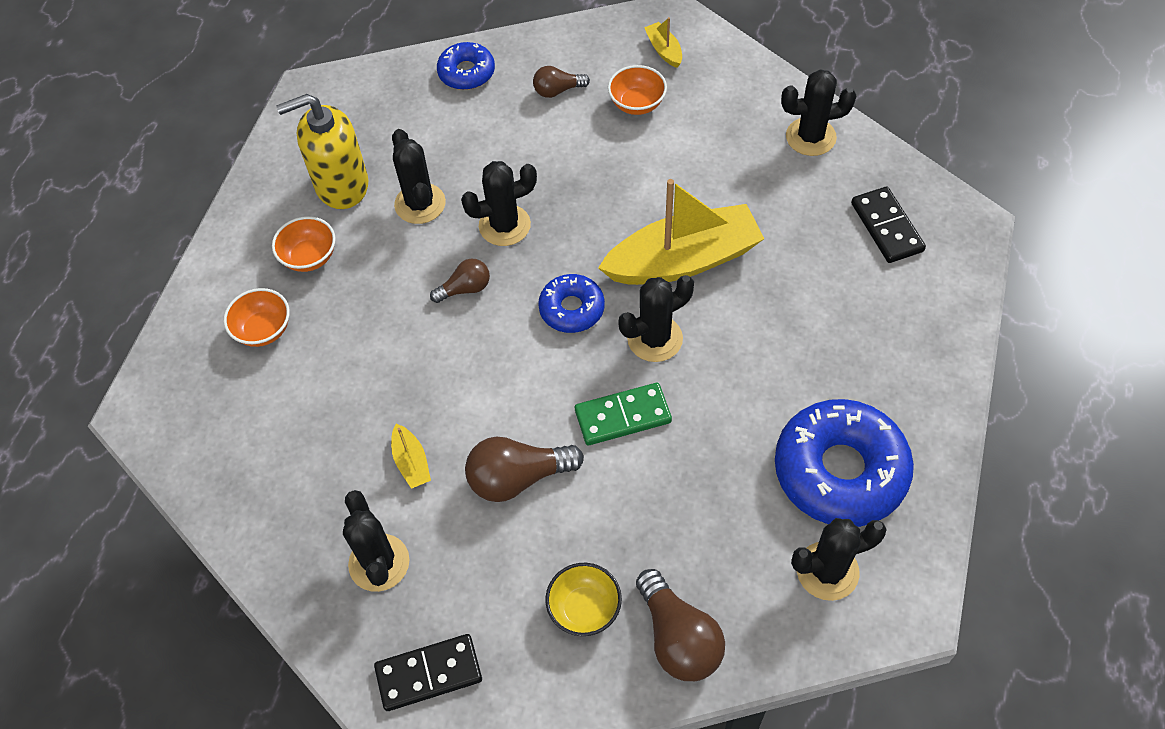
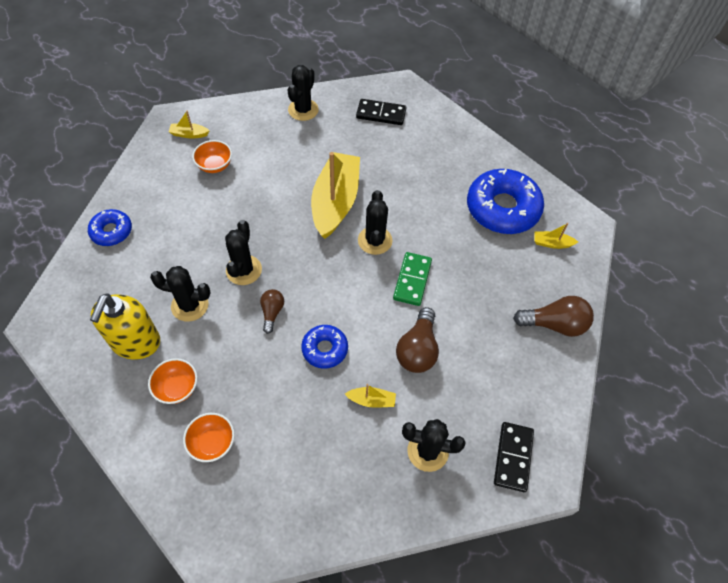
camera: 65 degrees left, 0 degrees up
brown light bulb [533,66,590,98] -> none
blue donut [538,274,605,333] -> blue donut moved to [301,325,348,369]
yellow bowl [545,563,622,636] -> none
black cactus [791,518,887,601] -> yellow boat [535,223,578,249]

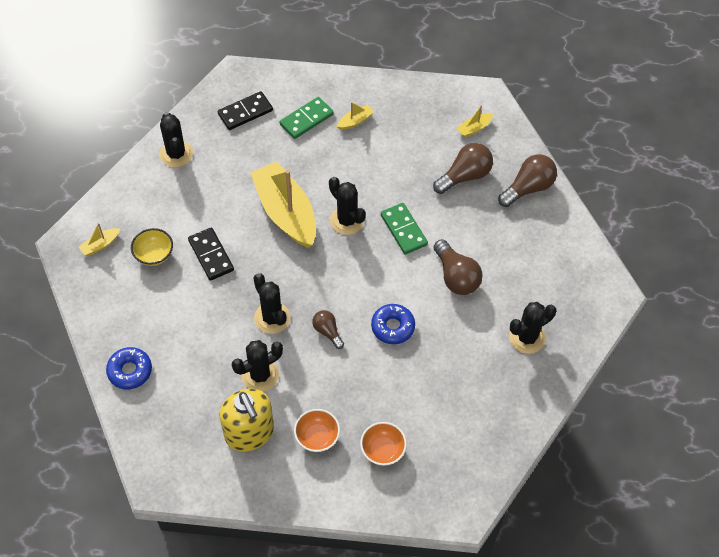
camera: 40 degrees left, 0 degrees up
orange bowl [192,140,232,173] -> yellow bowl [131,228,173,266]
yellow boat [345,384,396,408] -> yellow boat moved to [337,102,374,130]
blue donut [467,169,544,234] -> none
black domino [494,422,534,492] -> black domino moved to [188,228,234,281]
none -> green domino [280,97,334,139]
none -> brown light bulb [433,143,493,194]

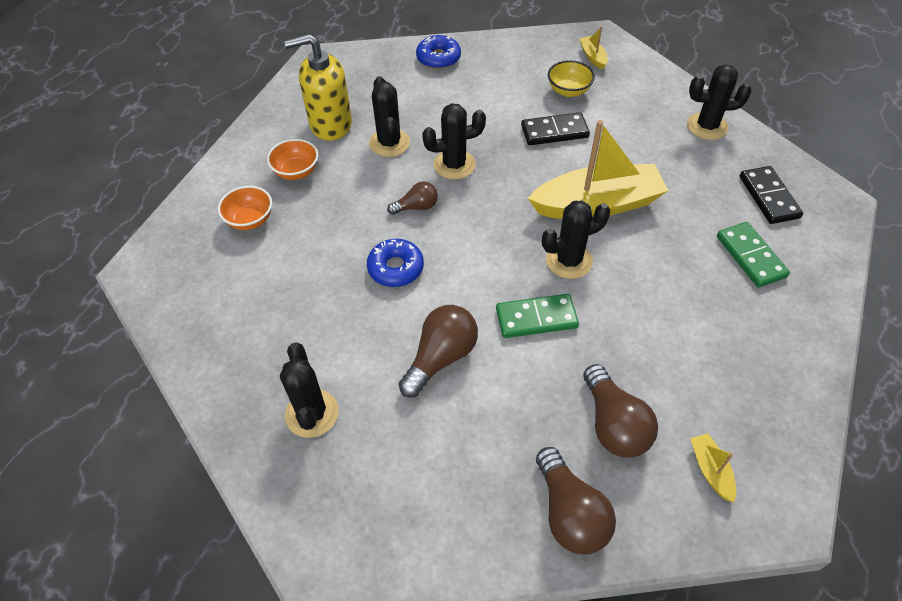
camera: 110 degrees right, 5 degrees down
yellow boat [337,102,374,130] -> none
brown light bulb [433,239,483,295] -> brown light bulb turned 135 degrees clockwise [399,305,478,398]

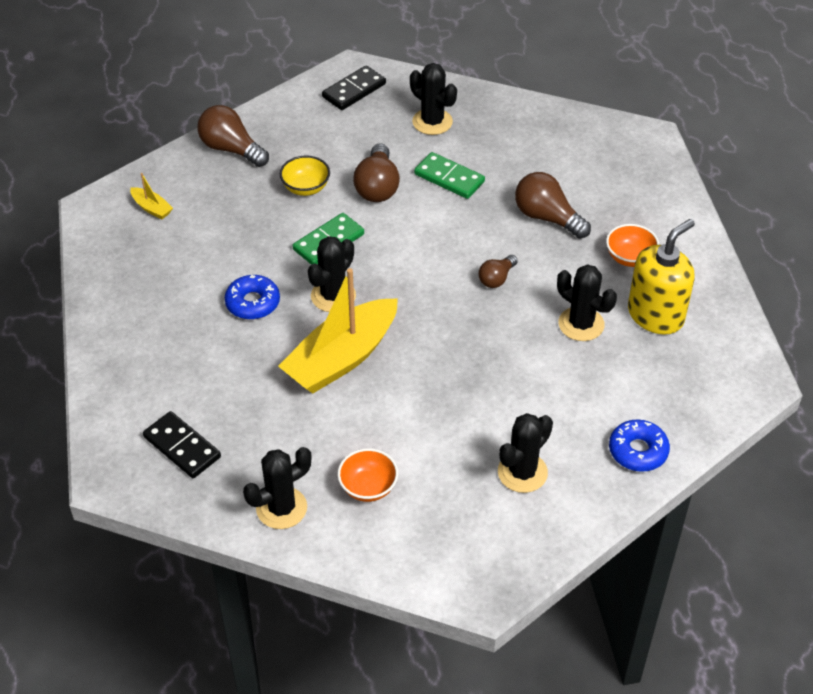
camera: 145 degrees right, 5 degrees down
orange bowl [218,186,272,230] -> orange bowl moved to [337,448,398,502]
blue donut [367,239,424,287] -> blue donut moved to [225,275,280,320]
black cactus [422,103,486,179] -> black cactus moved to [498,413,553,493]
black domino [521,112,590,145] -> black domino moved to [322,65,386,110]
yellow bowl [548,60,595,97] -> yellow bowl moved to [280,156,330,196]
yellow boat [580,26,608,70] -> none
brown light bulb [583,364,658,458] -> brown light bulb moved to [515,172,591,239]
green domino [717,222,790,288] -> green domino moved to [414,152,485,199]

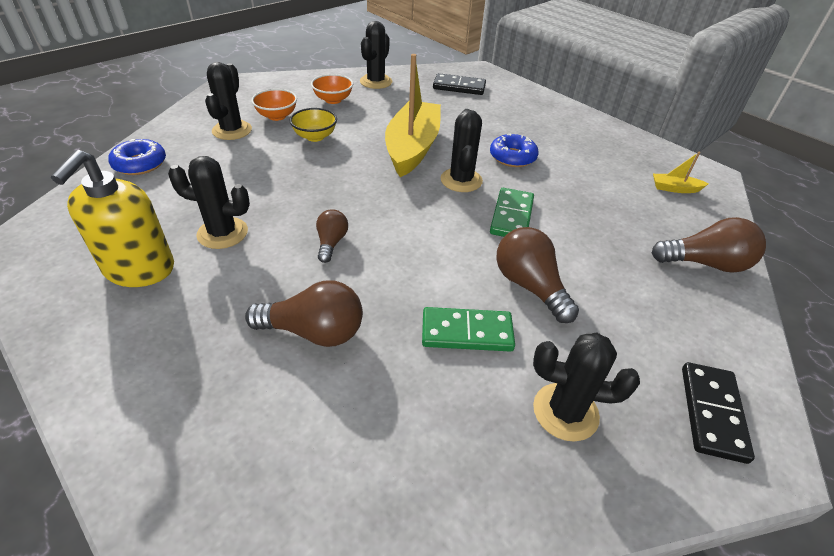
camera: 145 degrees right, 5 degrees down
yellow bowl [280,156,330,196] -> yellow bowl moved to [290,108,337,142]
orange bowl [606,224,659,267] -> orange bowl moved to [251,89,297,121]

